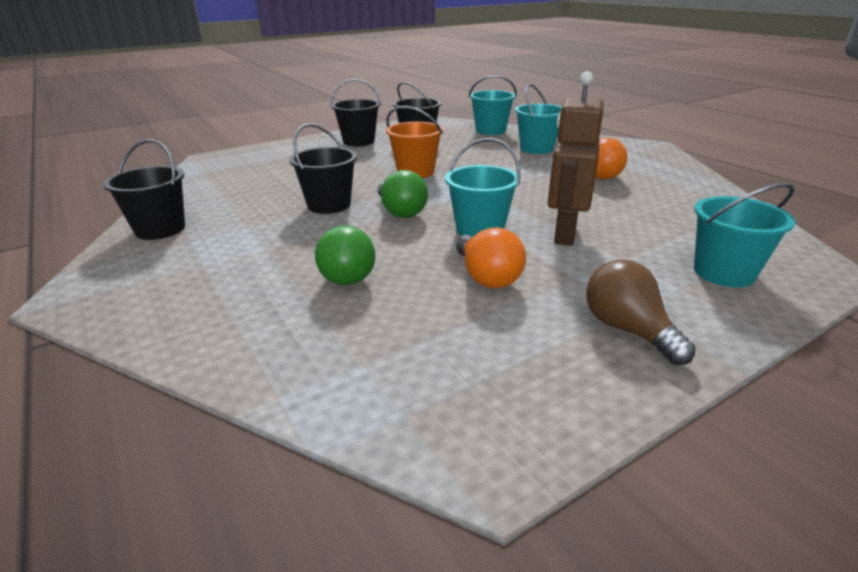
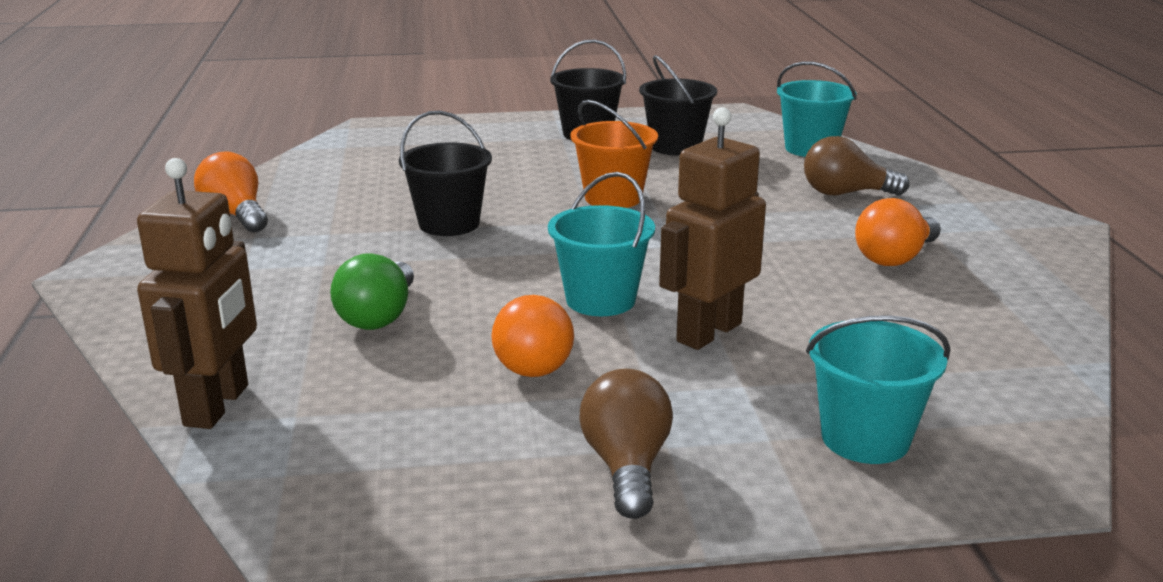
camera: 25 degrees right, 5 degrees down
black bucket [103,139,185,240] -> orange light bulb [194,151,268,233]
green light bulb [378,170,428,218] -> none
turquoise bucket [515,84,562,154] -> brown light bulb [804,136,909,196]
none -> brown robot [137,158,257,429]

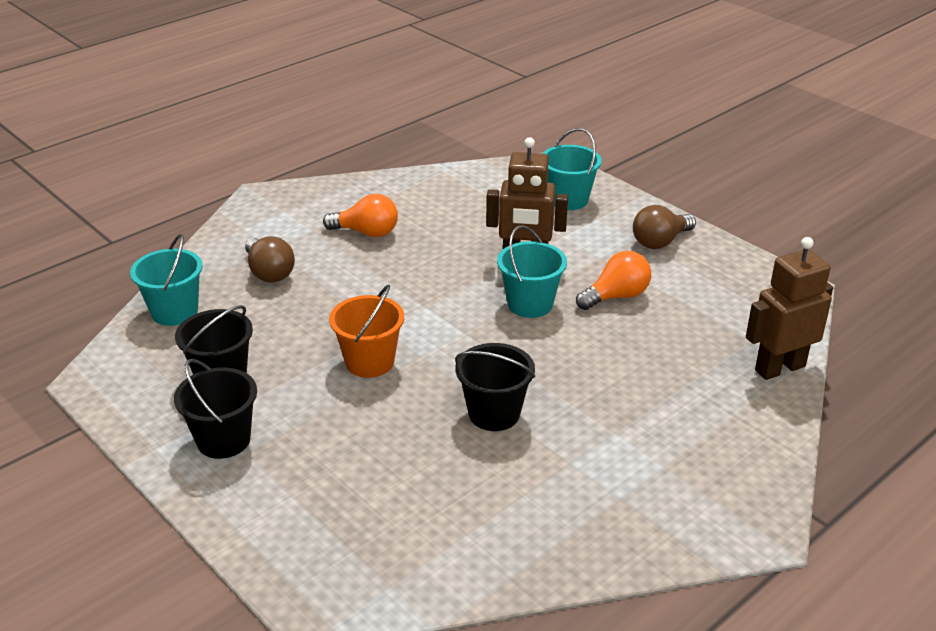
camera: 125 degrees left, 10 degrees up
orange light bulb [194,151,268,233] -> none
green light bulb [330,253,414,330] -> none

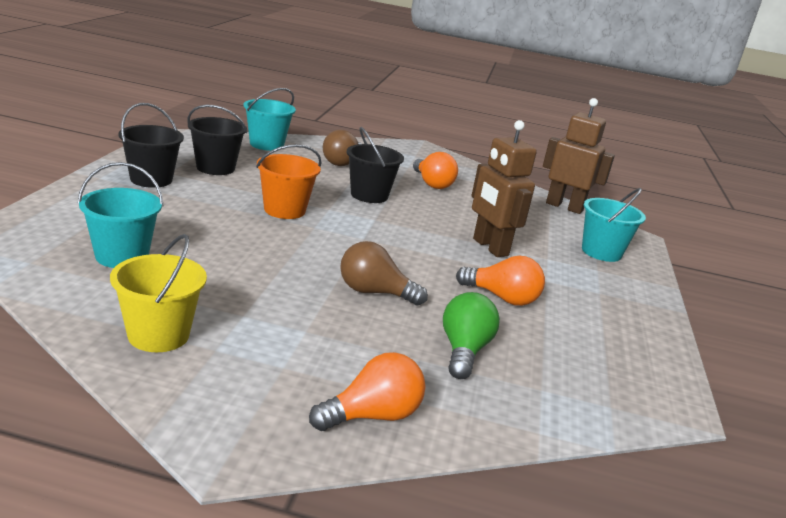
camera: 50 degrees right, 10 degrees down
black bucket [455,343,535,431] -> black bucket moved to [347,127,404,203]
turquoise bucket [497,225,567,318] -> turquoise bucket moved to [77,162,163,268]
brown light bulb [633,205,696,249] -> brown light bulb moved to [340,241,428,306]
brown robot [746,237,833,380] -> brown robot moved to [543,98,615,214]
none -> yellow bucket [110,234,207,352]
none -> orange light bulb [309,352,426,431]
none -> green light bulb [443,292,500,379]

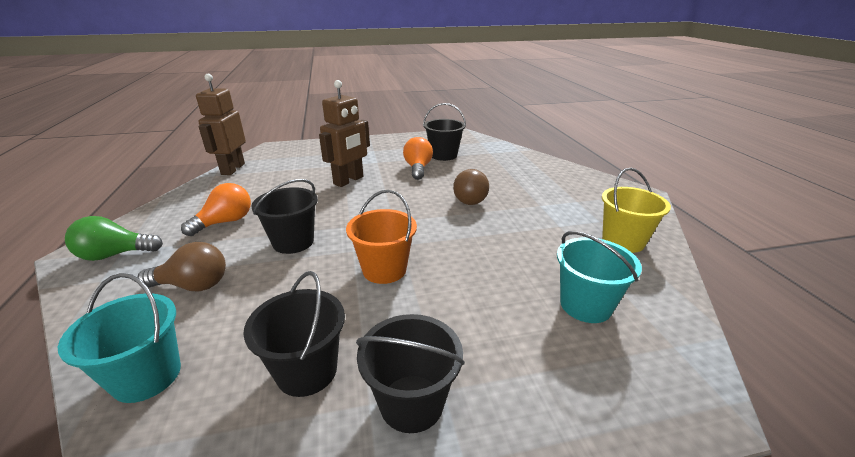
camera: 110 degrees left, 5 degrees up
orange light bulb [309,352,426,431] -> none
green light bulb [443,292,500,379] -> green light bulb moved to [65,216,163,261]
turquoise bucket [582,188,646,262] -> none
none -> black bucket [423,103,466,161]

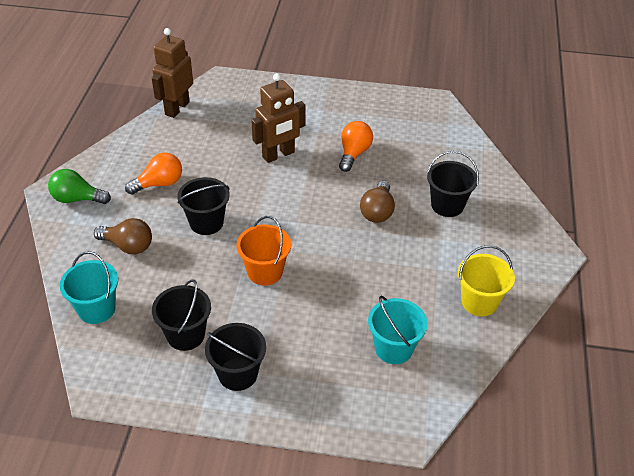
camera: 20 degrees right, 15 degrees up
black bucket [423,103,466,161] -> black bucket moved to [427,151,479,217]

